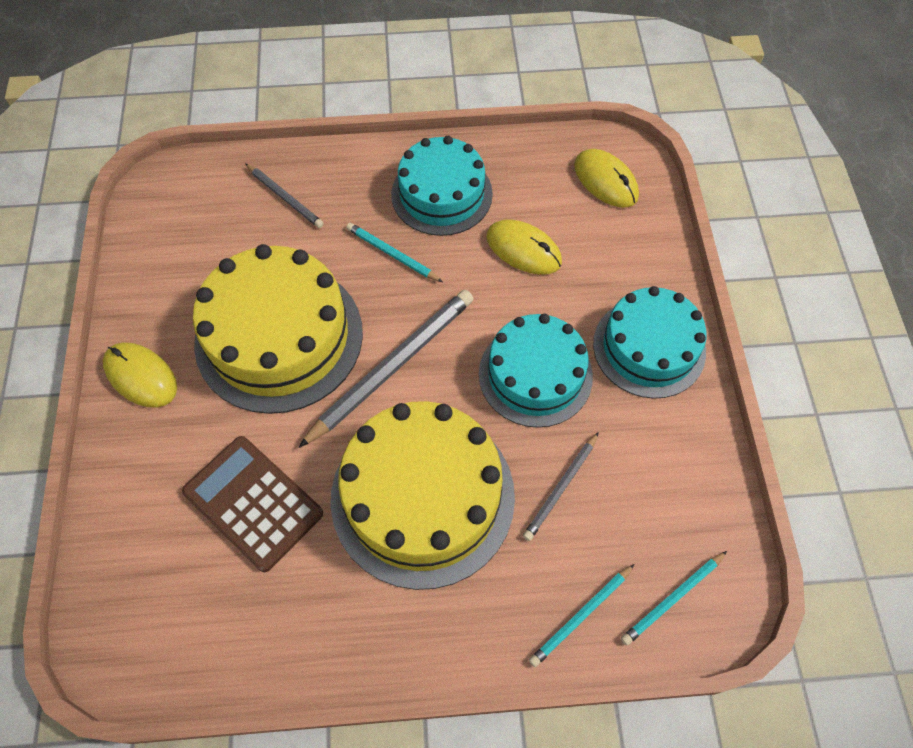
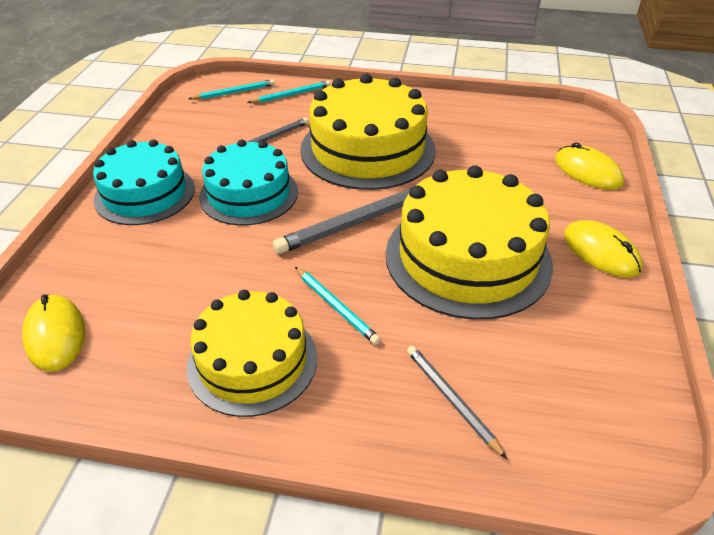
camera: 165 degrees left, 20 degrees down
brown calculator [182,436,323,572] -> none
turquoise cake [391,136,493,236] -> yellow cake [187,290,317,417]
yellow mouse [486,219,562,275] -> yellow mouse moved to [555,143,624,190]

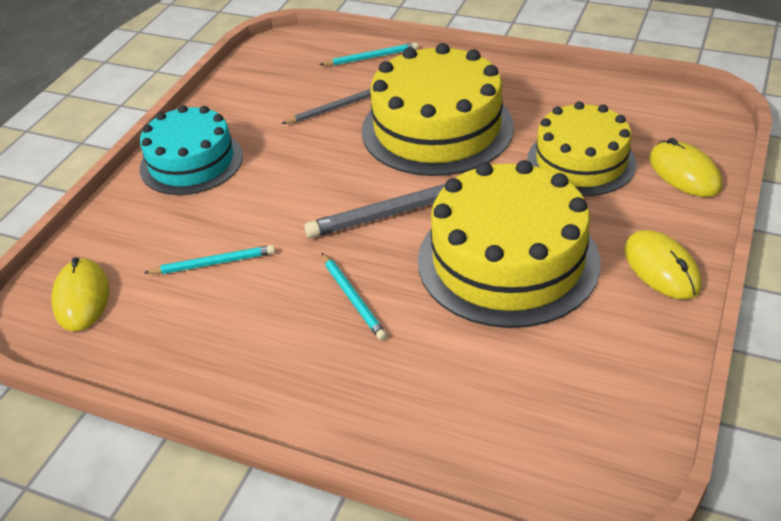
camera: 15 degrees right, 0 degrees up
yellow cake [187,290,317,417] -> yellow cake moved to [527,101,637,196]
turquoise pencil [188,79,275,100] -> turquoise pencil moved to [144,245,275,274]
turquoise cake [199,140,298,226] -> none
grey pencil [407,346,507,459] -> none

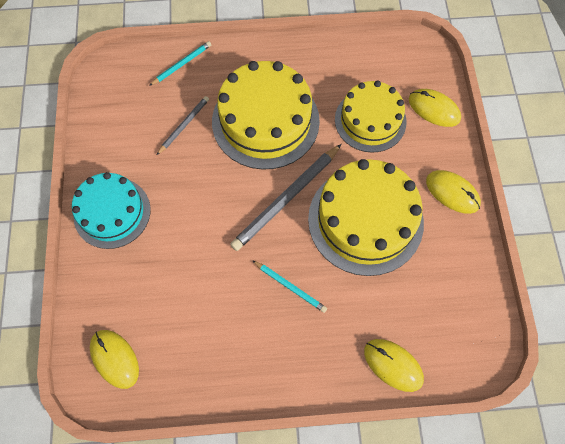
camera: 30 degrees left, 25 degrees up
turquoise pencil [144,245,275,274] -> none
none -> yellow mouse [364,339,424,392]

